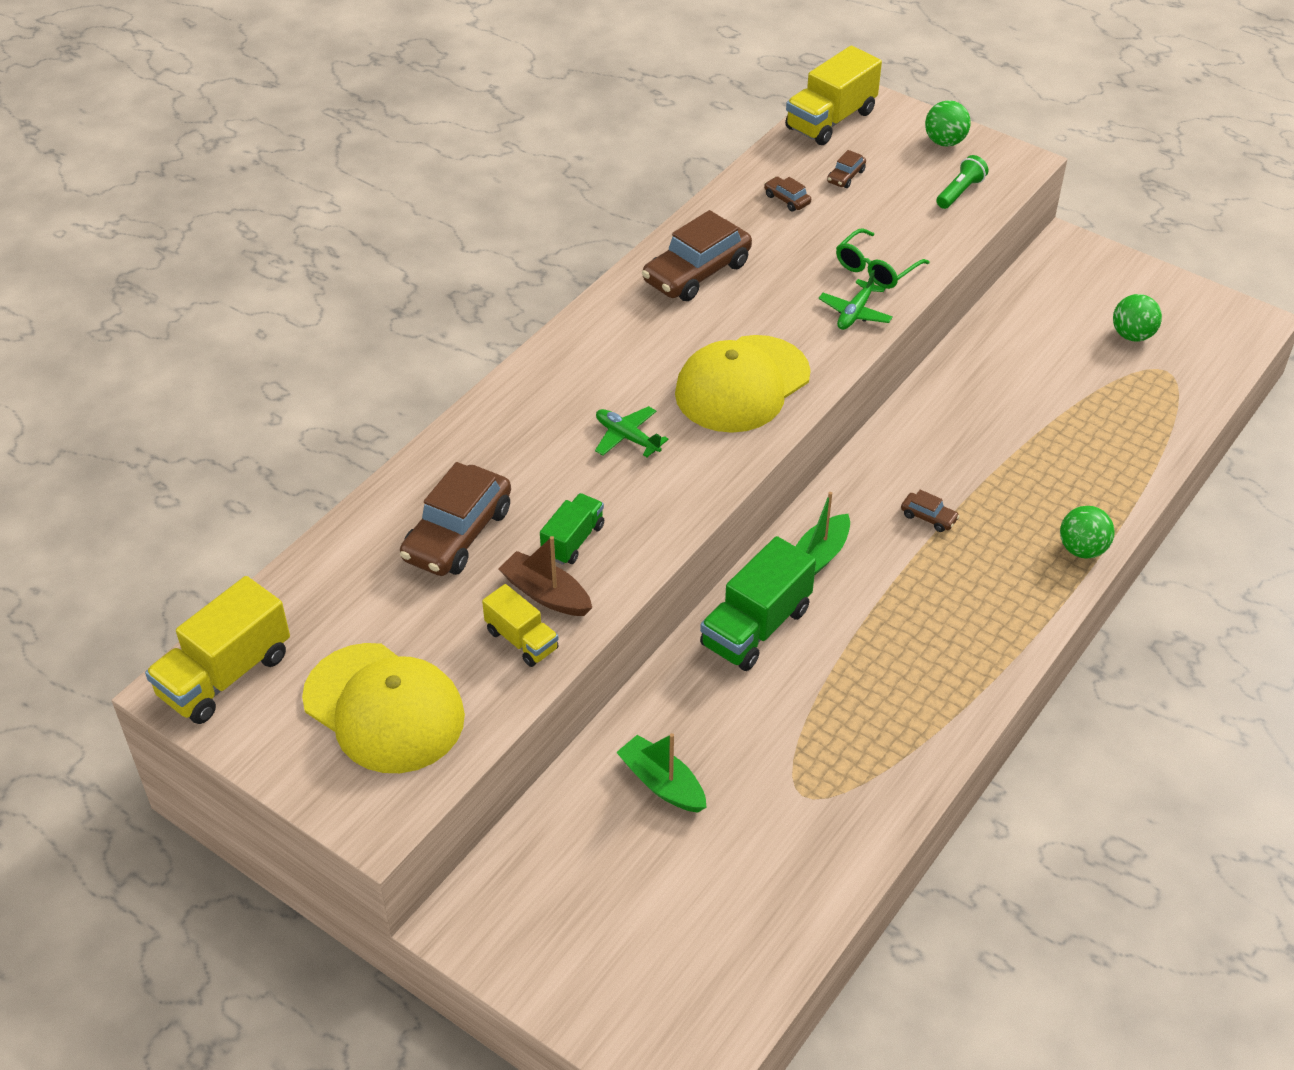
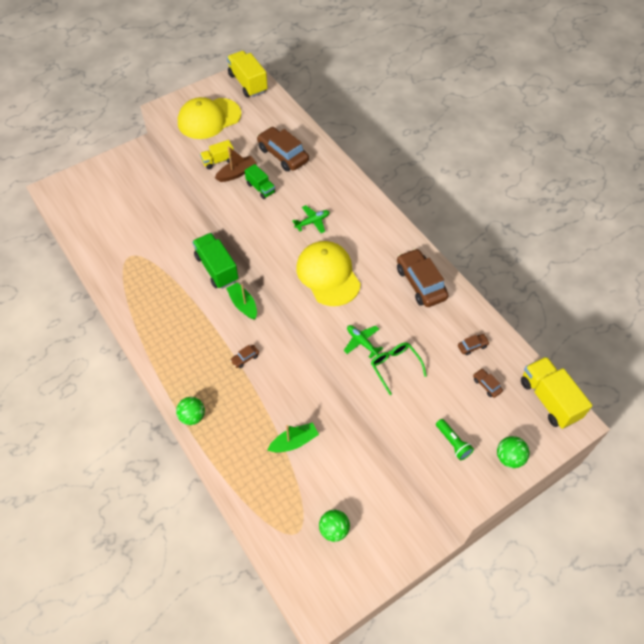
camera: 110 degrees right, 10 degrees up
green boat [616,733,707,812] -> green boat moved to [267,422,319,453]

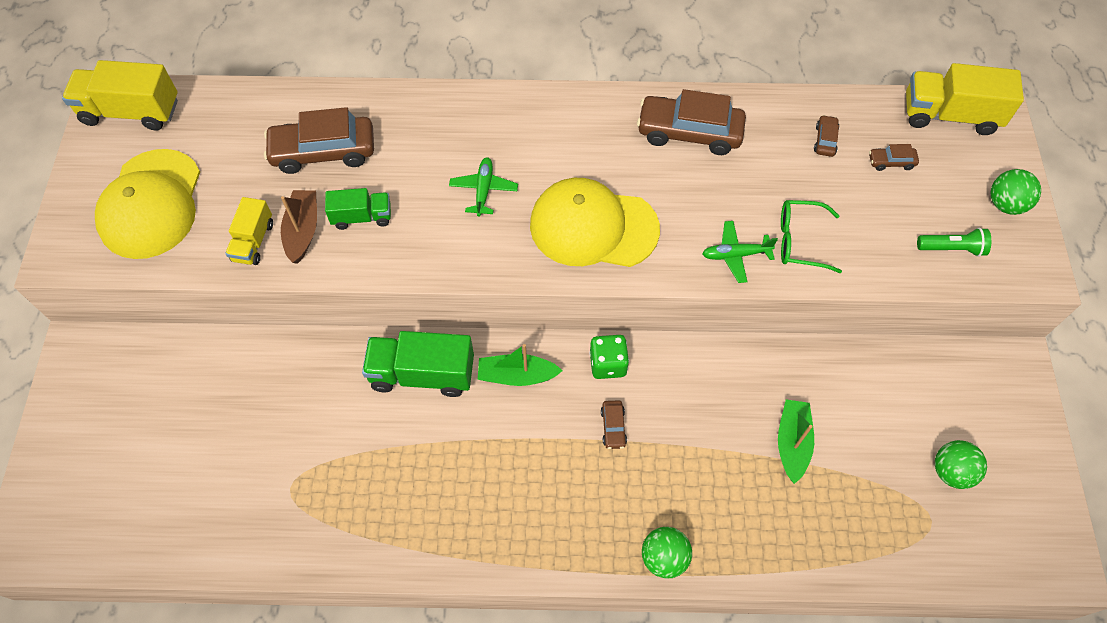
camera: 55 degrees left, 5 degrees up
none -> green dice [589,335,629,379]

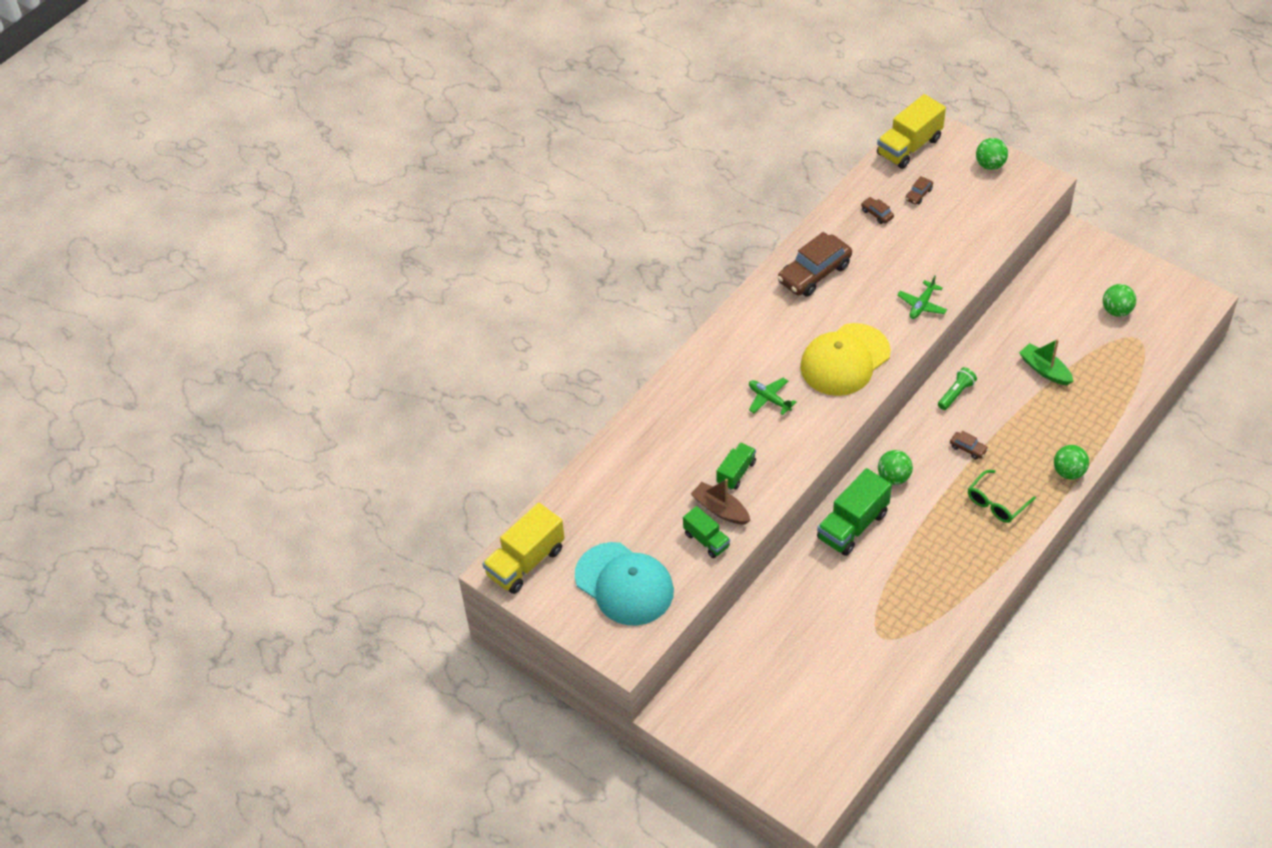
camera: 50 degrees left, 10 degrees down
yellow cap [95,149,200,259] -> turquoise cap [575,542,674,625]
yellow truck [225,197,273,265] -> green truck [683,506,730,558]
brown car [264,107,374,174] -> none
green boat [478,344,563,386] -> green ball [878,450,913,485]
green dice [589,335,629,379] -> none
green glasses [781,200,842,273] -> green glasses moved to [968,470,1036,523]
green flashlight [917,228,991,257] -> green flashlight moved to [938,367,977,410]

